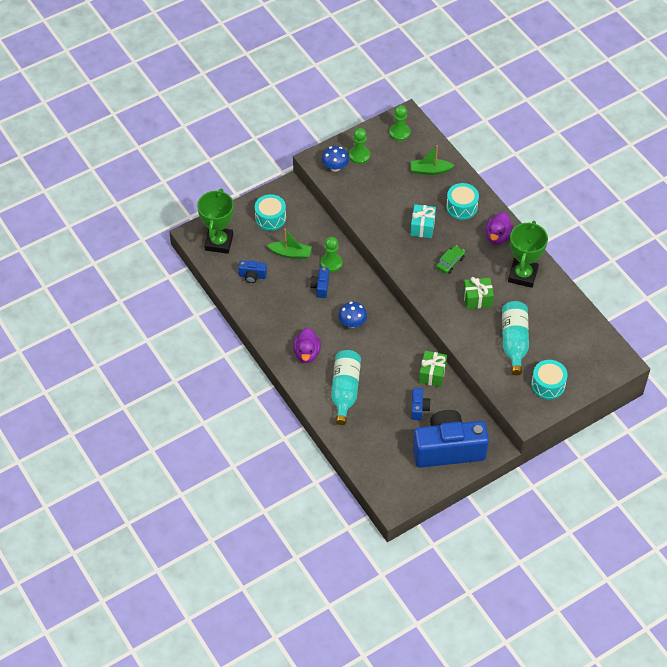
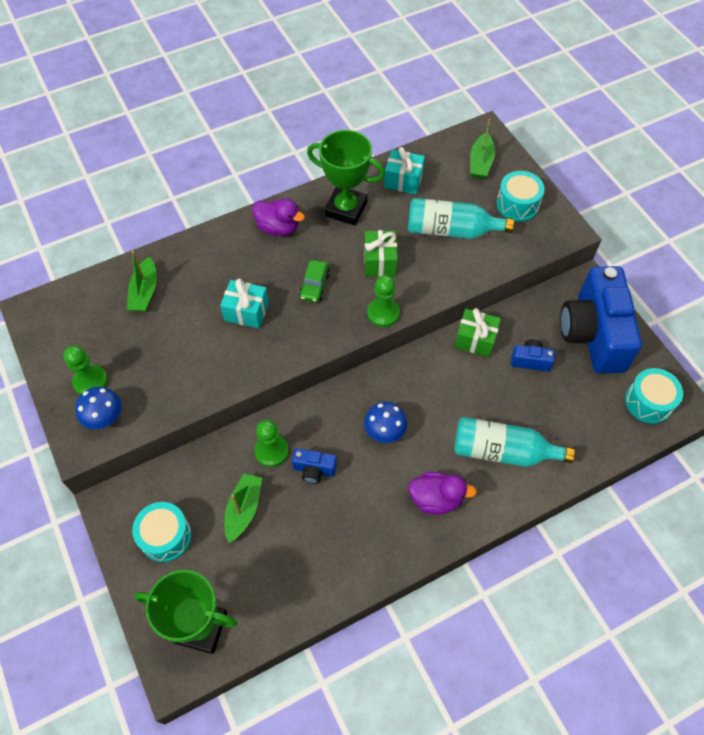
camera: 85 degrees left, 5 degrees up
blue camera [238,261,267,283] -> none
green pawn [389,105,410,141] -> green pawn moved to [367,275,400,327]
green car [436,245,465,274] -> green car turned 120 degrees counterclockwise [299,260,330,302]
turquoise drum [446,183,479,220] -> turquoise drum moved to [625,368,683,424]
none -> turquoise gift [384,147,425,194]
none -> green boat [470,119,495,179]

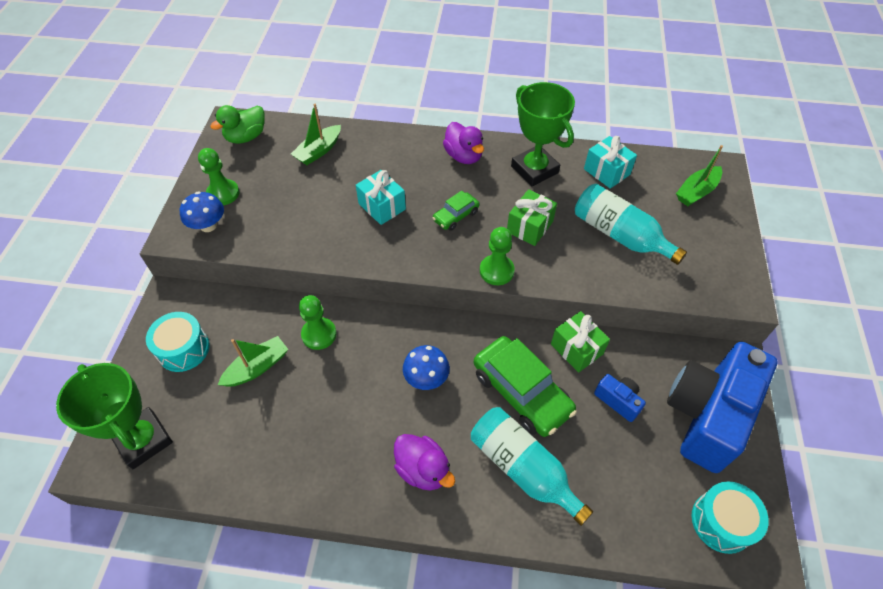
camera: 35 degrees right, 5 degrees down
blue camera [292,448,337,484] -> none
turquoise drum [496,171,545,222] -> none
none -> green duck [210,105,264,144]
none -> green car [474,336,577,437]

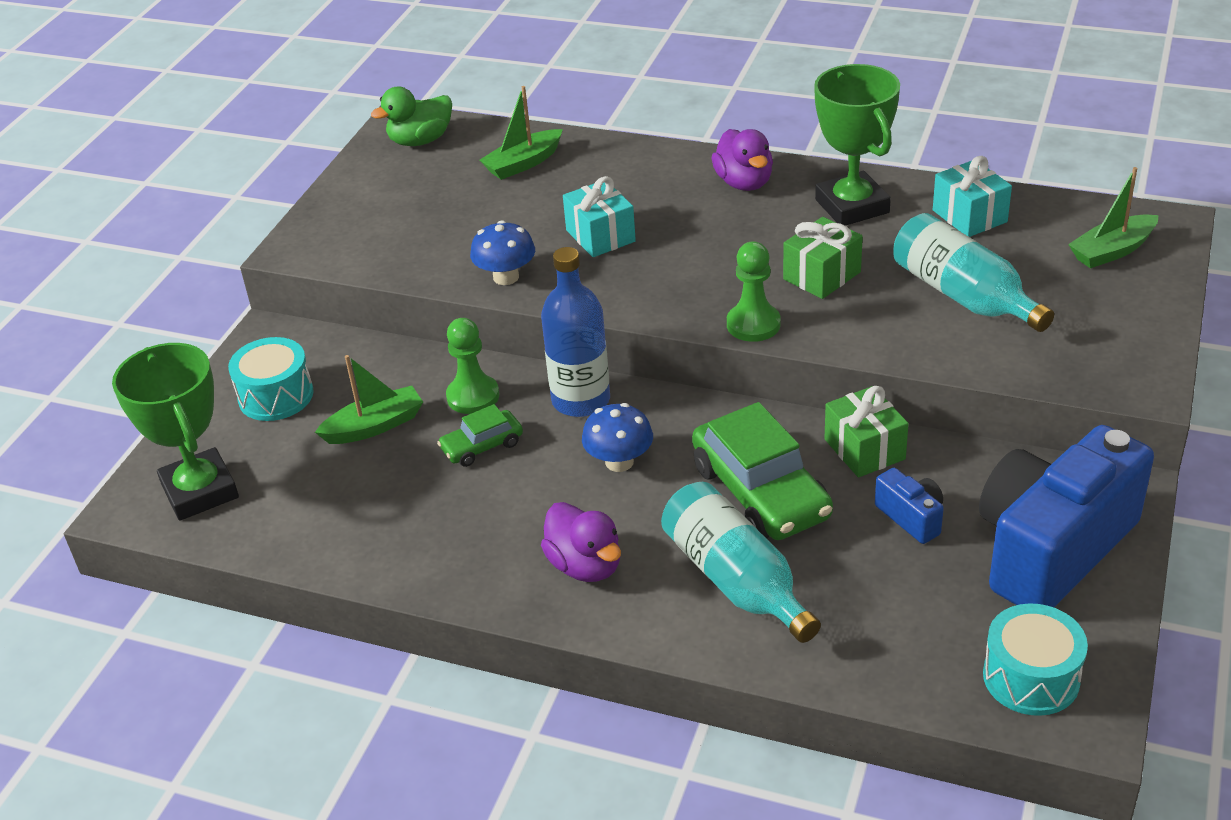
camera: 15 degrees right, 15 degrees down
blue mushroom [180,191,224,232] -> blue mushroom moved to [470,220,535,285]
green pawn [198,148,239,205] -> none
green car [432,191,479,231] -> green car moved to [437,404,523,467]
none -> blue bottle [541,247,610,417]

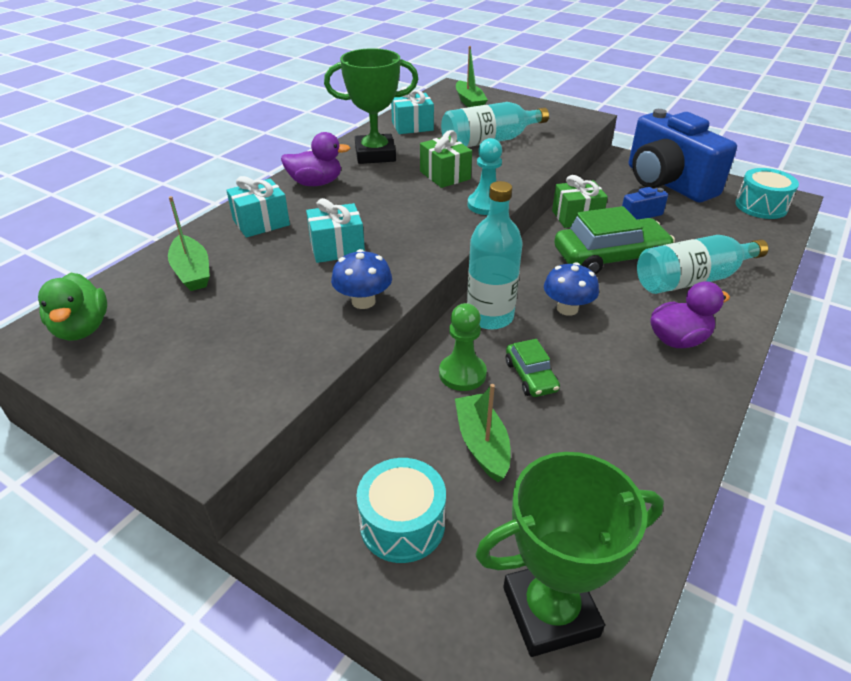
camera: 80 degrees left, 0 degrees up
blue bottle [541,247,610,417] -> turquoise bottle [467,181,523,330]
green pawn [727,242,781,342] -> turquoise pawn [468,138,502,215]
none -> turquoise gift [226,176,290,238]

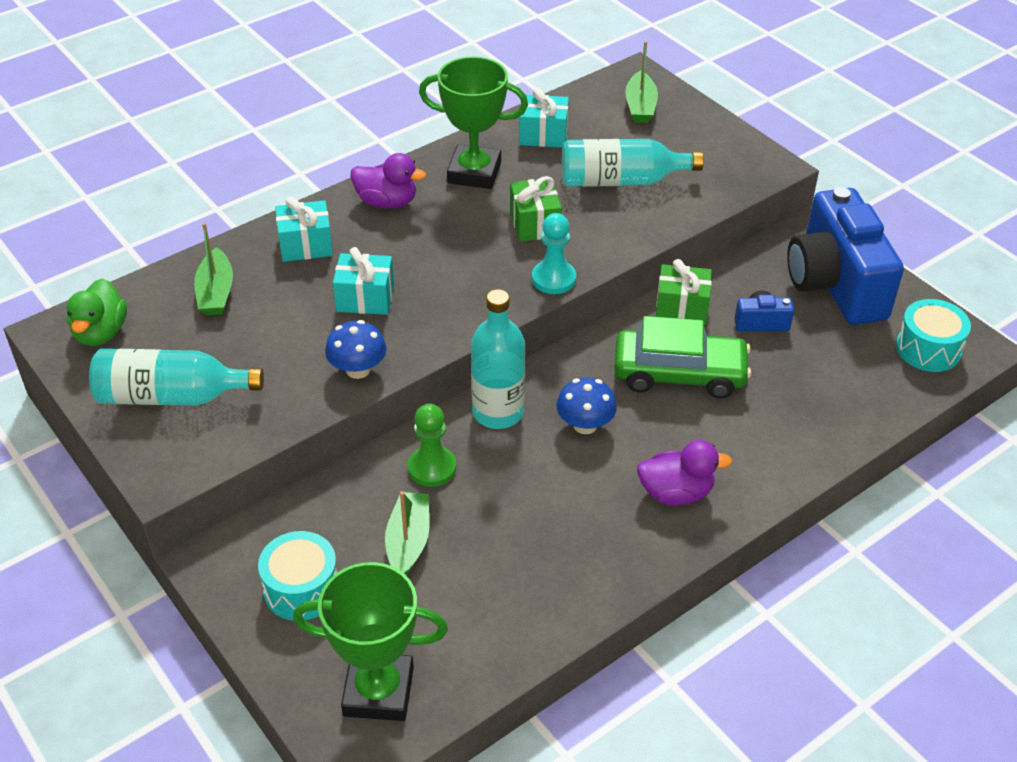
camera: 20 degrees right, 5 degrees up
green car [506,339,560,397] -> none
turquoise bottle [637,235,768,294] -> turquoise bottle moved to [89,349,264,405]

